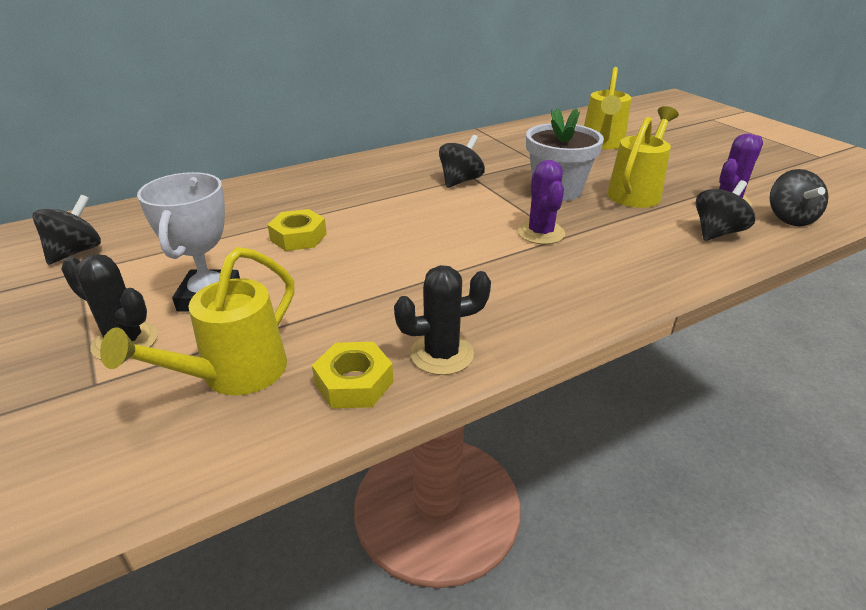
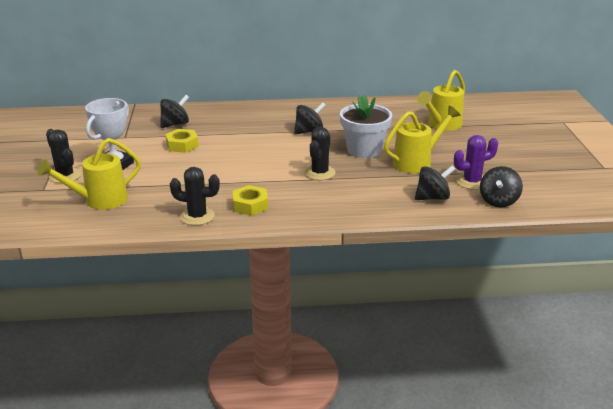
camera: 25 degrees right, 5 degrees down
black spinning top [32,195,101,265] -> black spinning top moved to [160,95,189,128]
yellow nut [312,342,393,409] -> yellow nut moved to [233,185,268,216]
purple cactus [518,160,565,244] -> black cactus [304,127,336,180]

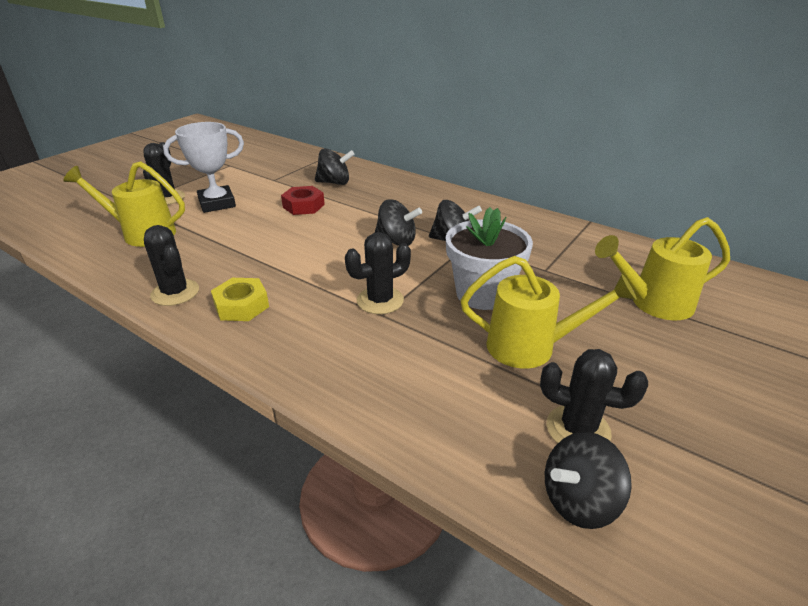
camera: 40 degrees right, 5 degrees up
yellow nut [165,129,199,153] -> red nut [281,186,325,215]
black spinning top [415,165,455,200] -> black spinning top moved to [375,199,422,246]
purple cactus [454,135,498,190] -> black cactus [540,349,648,443]

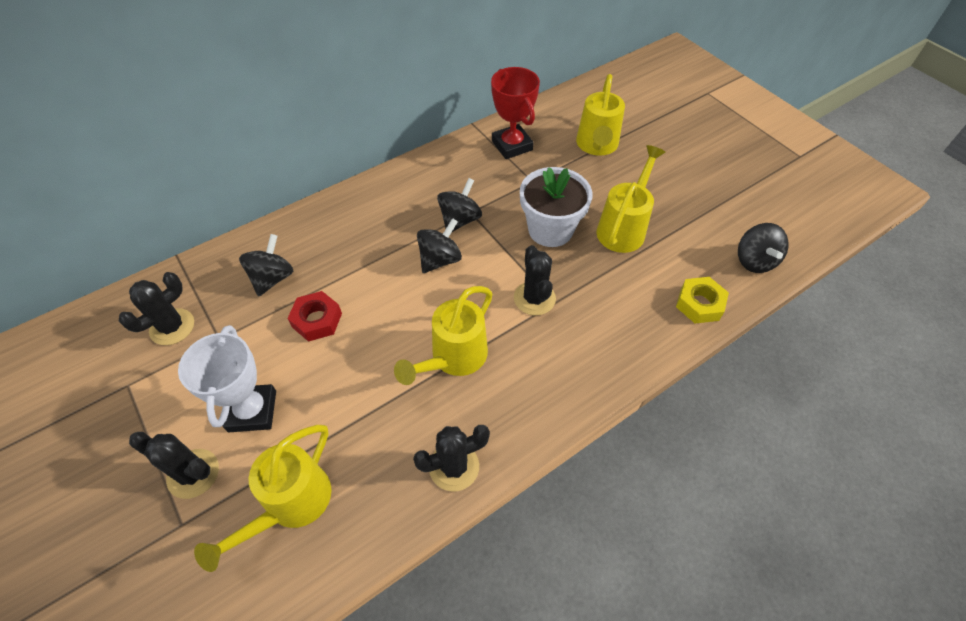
camera: 70 degrees left, 20 degrees up
yellow nut [211,278,269,321] -> yellow nut moved to [676,277,729,323]
black cactus [540,349,648,443] -> black cactus moved to [119,272,194,345]
none -> yellow watering can [394,286,492,385]
none -> red trophy [491,67,540,159]

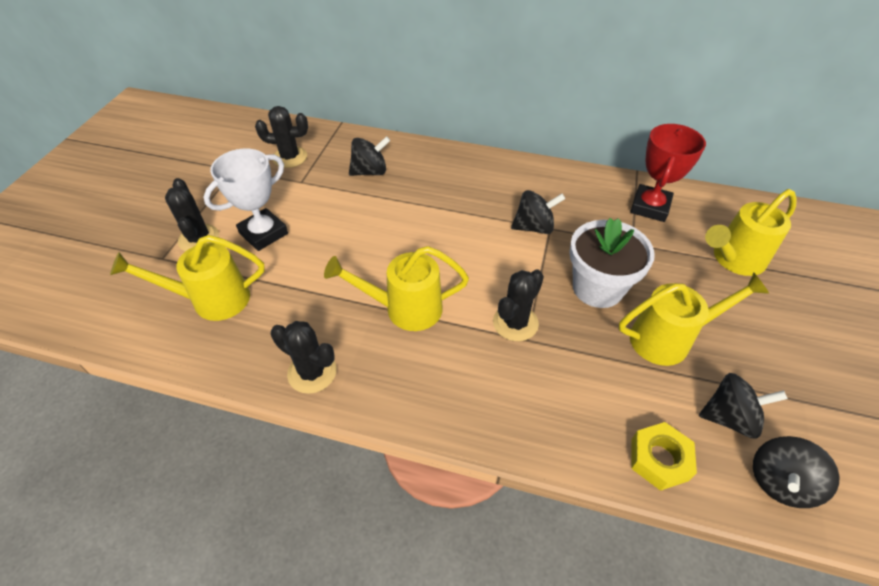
camera: 50 degrees right, 5 degrees down
red nut [287,291,342,342] -> none
black spinning top [417,218,462,273] -> black spinning top moved to [699,373,788,439]

